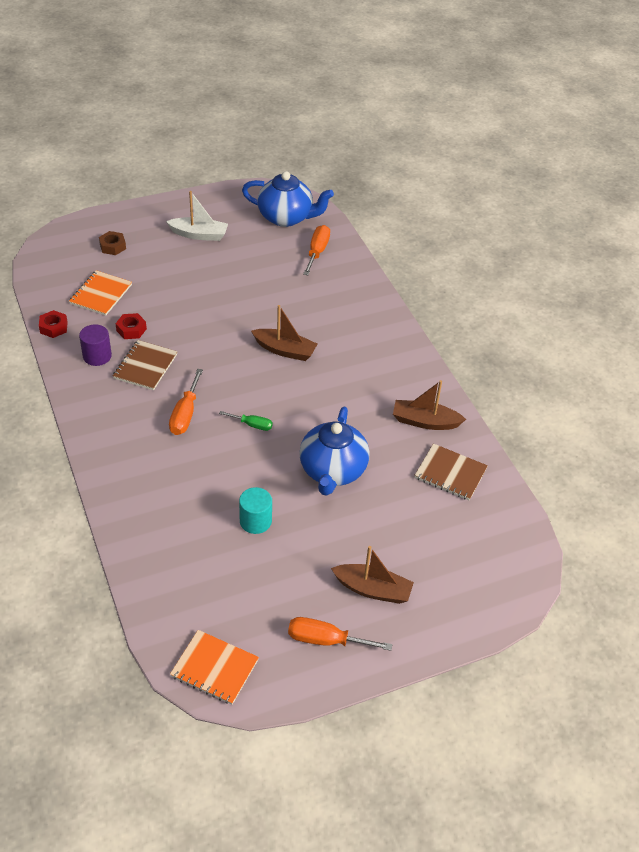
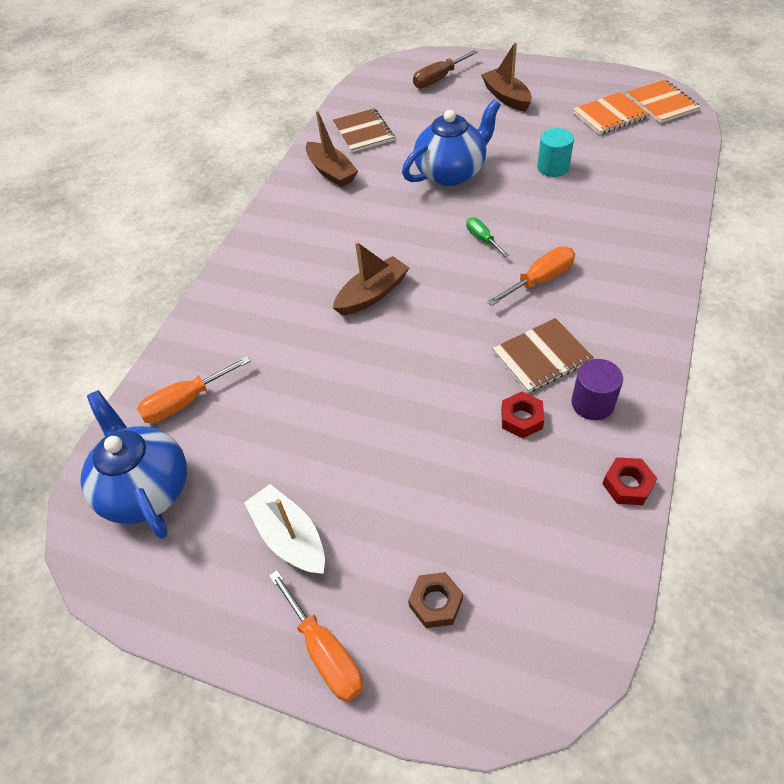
camera: 130 degrees left, 5 degrees up
orange notebook [69,270,132,316] -> orange notebook moved to [573,92,649,135]
brown boat [251,305,317,361] -> brown boat turned 75 degrees clockwise [333,241,409,315]
orange screwdriver [288,617,393,651] -> orange screwdriver moved to [269,570,363,702]
none -> brown screwdriver [413,50,478,89]

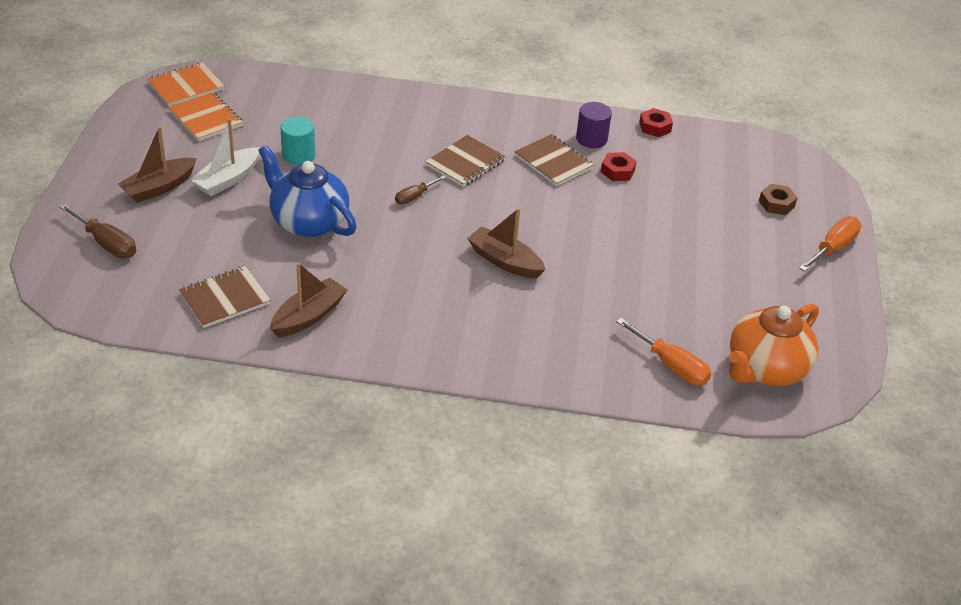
camera: 110 degrees left, 10 degrees down
blue teapot [80,390,187,539] -> orange teapot [729,304,819,386]
white boat [244,484,325,574] -> white boat moved to [190,118,259,196]
green screwdriver [466,217,509,257] -> brown screwdriver [395,175,446,205]
orange screwdriver [487,247,575,306] -> brown notebook [425,135,506,187]

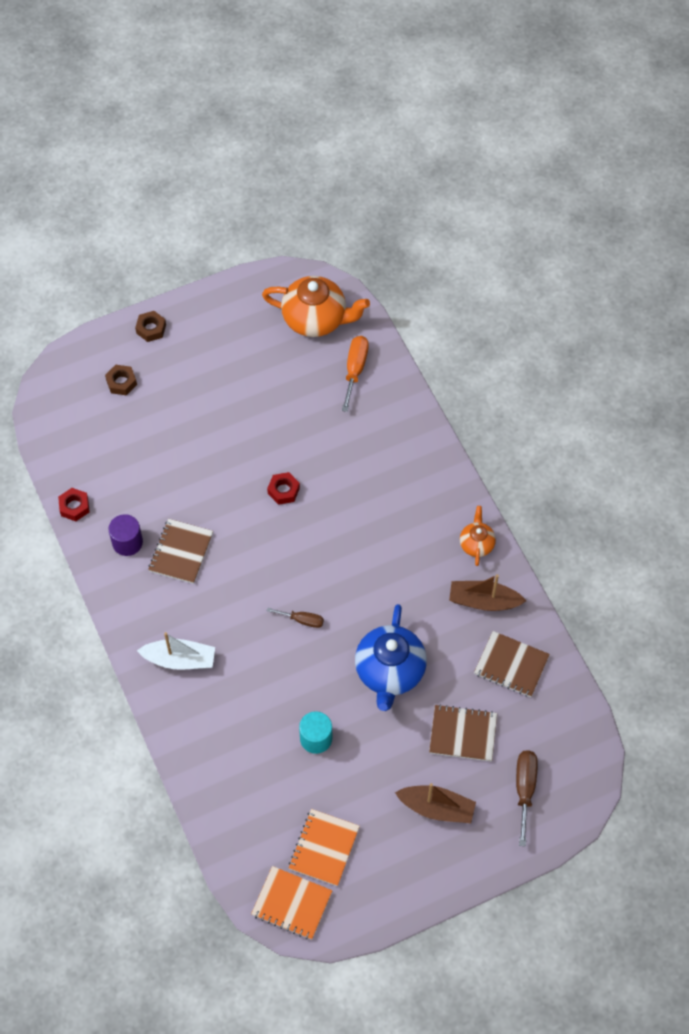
camera: 120 degrees left, 20 degrees up
white boat [190,118,259,196] -> white boat moved to [137,632,215,670]
brown notebook [425,135,506,187] -> brown notebook moved to [429,704,497,761]
brown boat [467,208,546,278] -> none
red nut [601,152,637,181] -> red nut moved to [267,472,300,505]
orange screwdriver [799,217,861,271] -> brown nut [135,311,166,342]
none -> orange teapot [460,506,496,566]

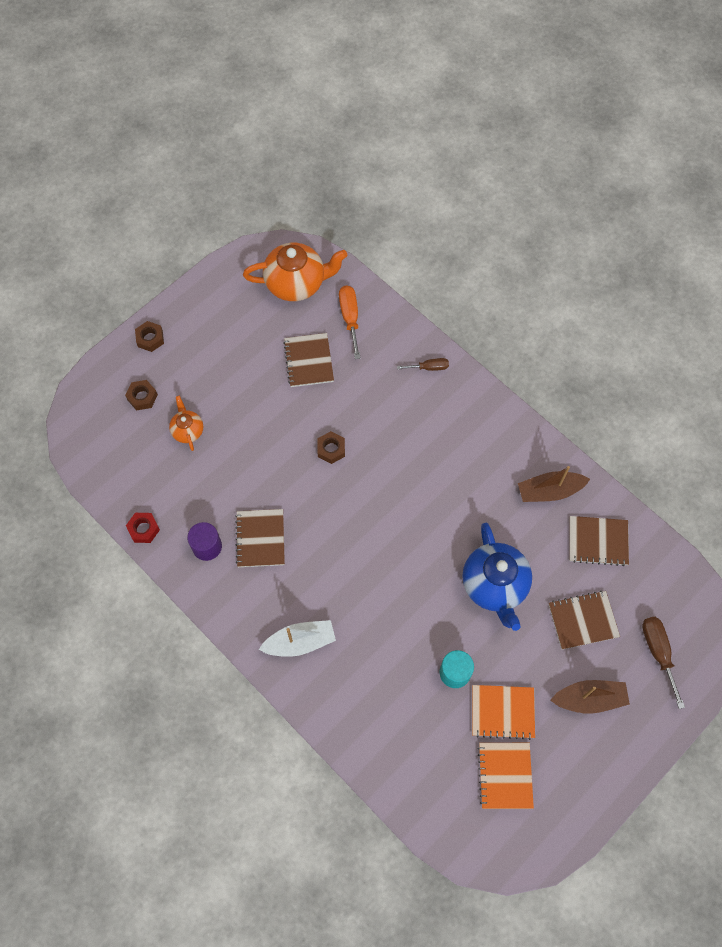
camera: 20 degrees left, 5 degrees up
orange notebook [251,866,332,940] -> orange notebook moved to [472,685,535,740]
red nut [267,472,300,505] -> brown nut [317,431,345,464]
brown screwdriver [267,608,324,628] -> brown screwdriver moved to [397,358,449,371]
orange teapot [460,506,496,566] -> orange teapot moved to [169,396,203,451]
none -> brown notebook [283,333,334,387]

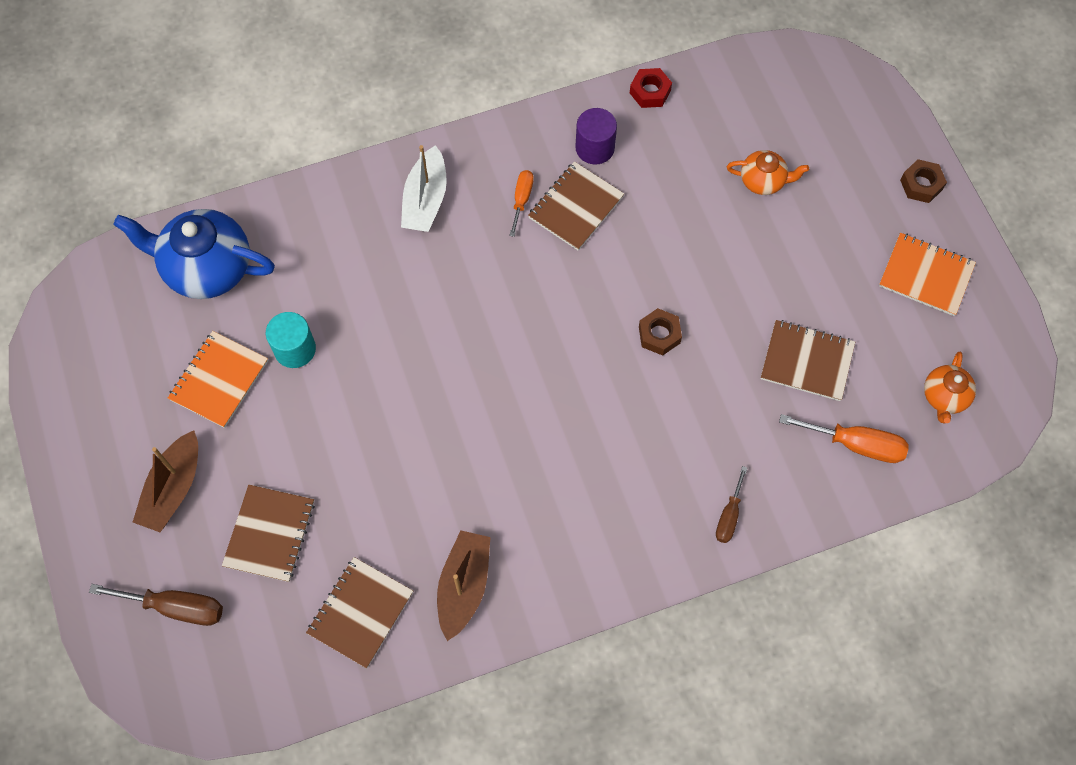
camera: 115 degrees right, 0 degrees up
brown nut [125,380,158,411] -> none
brown notebook [235,509,285,567] -> brown notebook turned 75 degrees counterclockwise [528,161,624,250]
orange teapot [243,243,347,301] -> orange teapot [924,352,976,424], size x0.52
blue teapot [462,523,532,631] -> blue teapot moved to [113,209,275,299]
orange notebook [477,743,534,809] -> orange notebook moved to [879,233,976,316]
none -> orange screwdriver [509,170,534,237]

